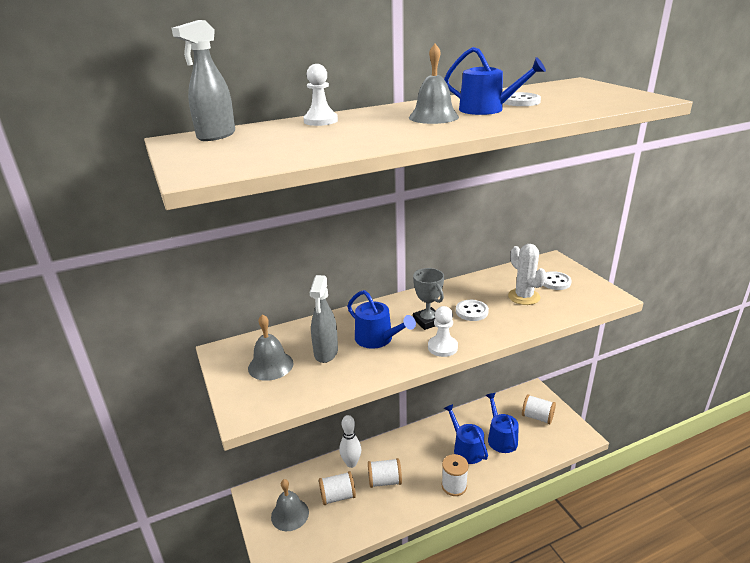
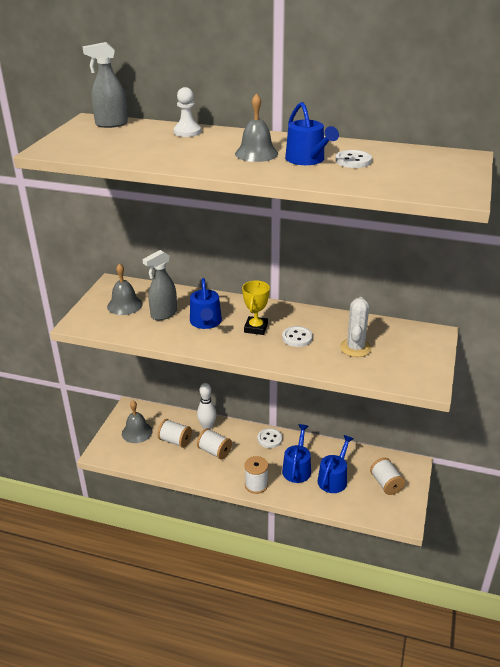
camera: 40 degrees right, 5 degrees up
grey trophy [413,268,444,330] -> yellow trophy [242,281,270,335]
white pawn [428,306,458,357] -> none
white button [543,271,572,290] -> white button moved to [257,428,283,448]

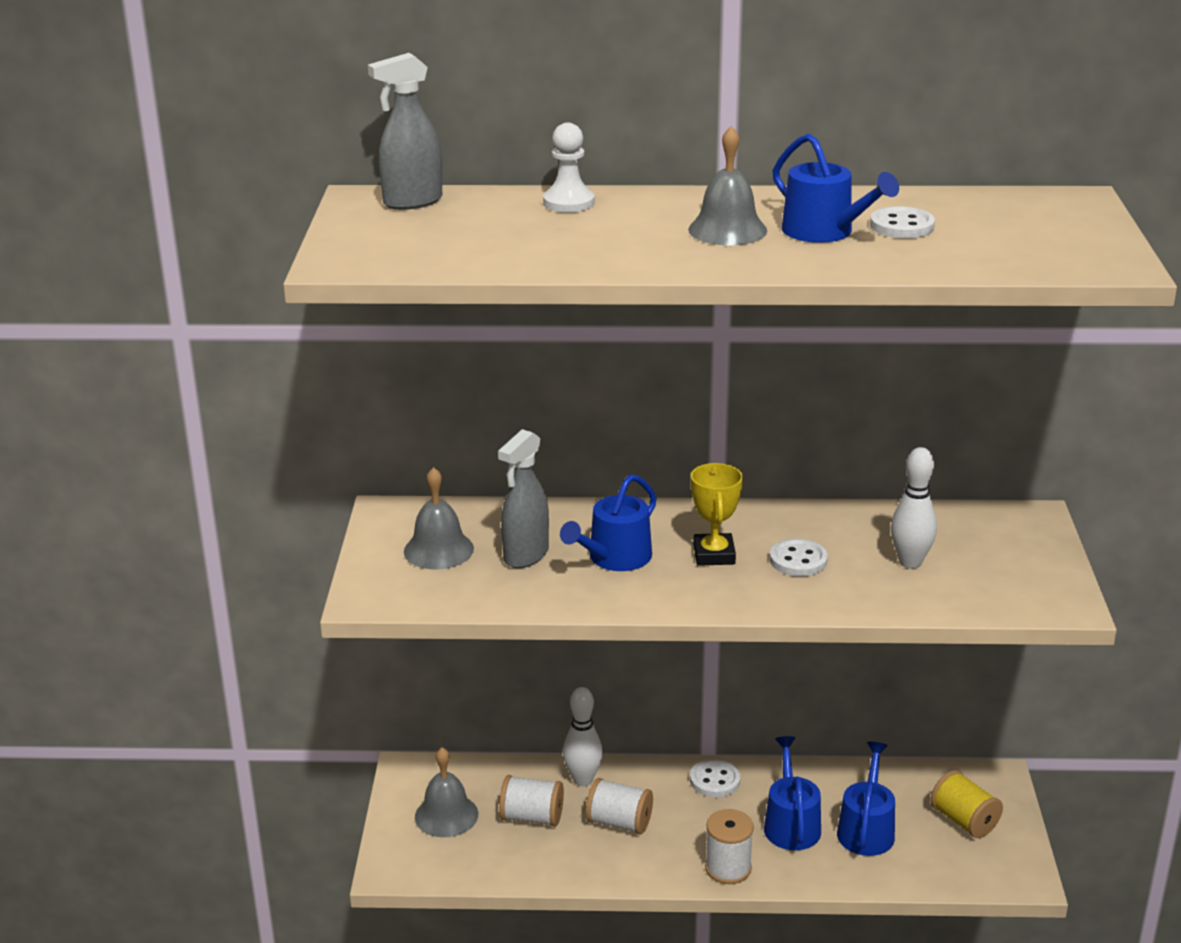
camera: 15 degrees left, 5 degrees down
blue watering can [190,278,222,329] -> blue watering can turned 60 degrees clockwise [560,474,657,571]
white cactus [340,297,371,357] -> white bowling pin [891,447,937,568]
white spool [370,458,405,495] -> yellow spool [930,770,1003,838]

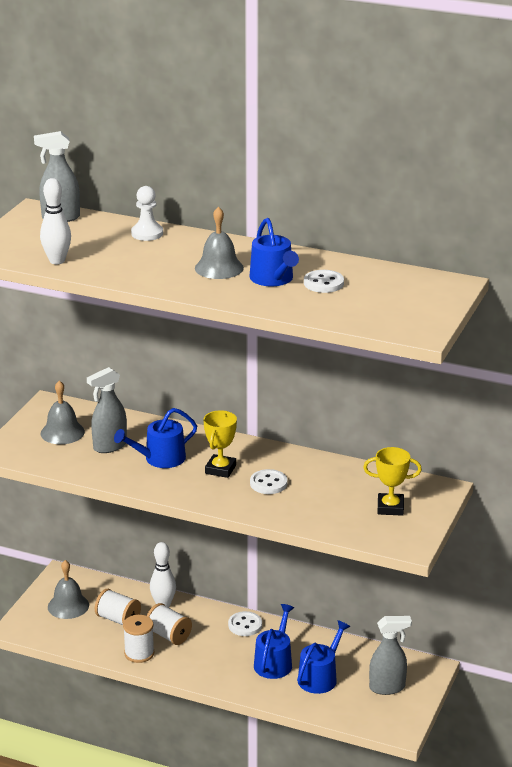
camera: 20 degrees right, 0 degrees up
white spool [705,809,754,884] -> white spool moved to [123,615,155,663]
white bowling pin [891,447,937,568] -> white bowling pin moved to [40,178,71,264]
yellow spool [930,770,1003,838] -> grey spray bottle [369,616,412,695]
none -> yellow trophy [363,447,422,516]

